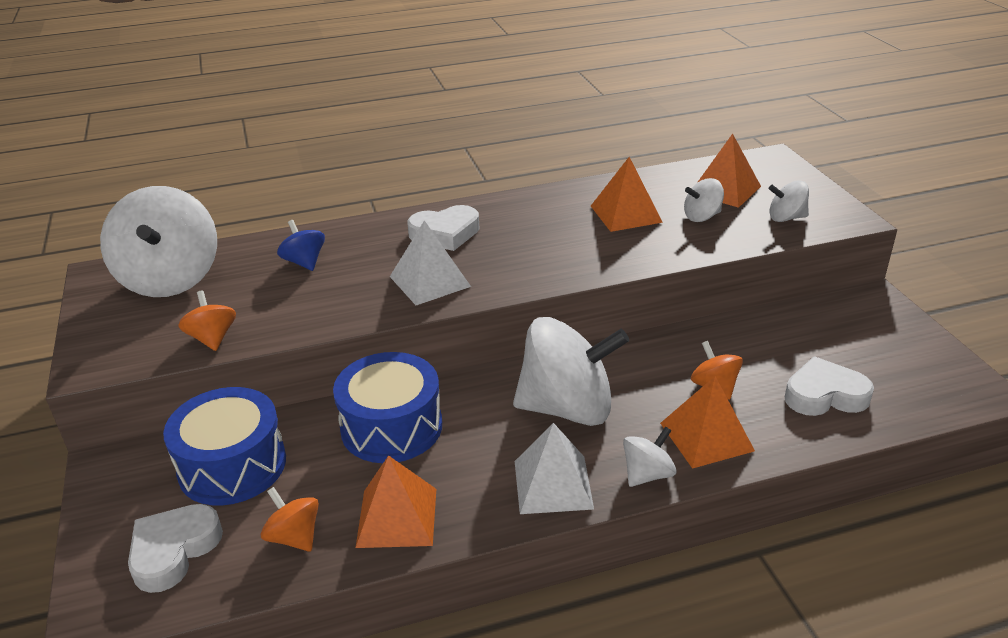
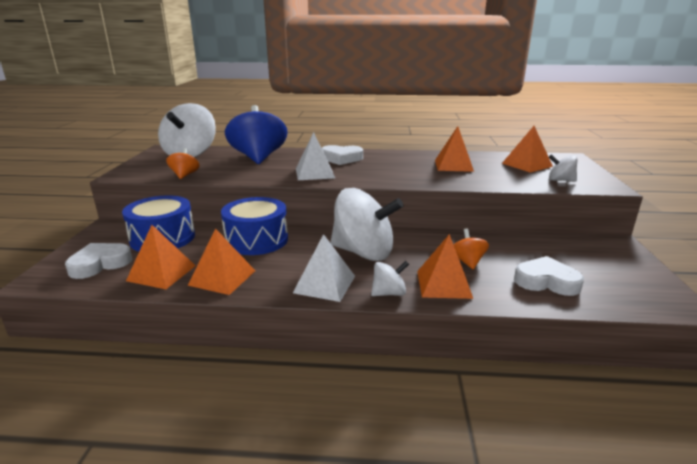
camera: 20 degrees right, 10 degrees down
orange spinning top [261,487,319,552] -> orange pyramid [126,225,196,289]
blue spinning top [277,220,325,271] -> blue spinning top [225,105,288,164], size x2.16
white spinning top [684,178,724,222] -> none

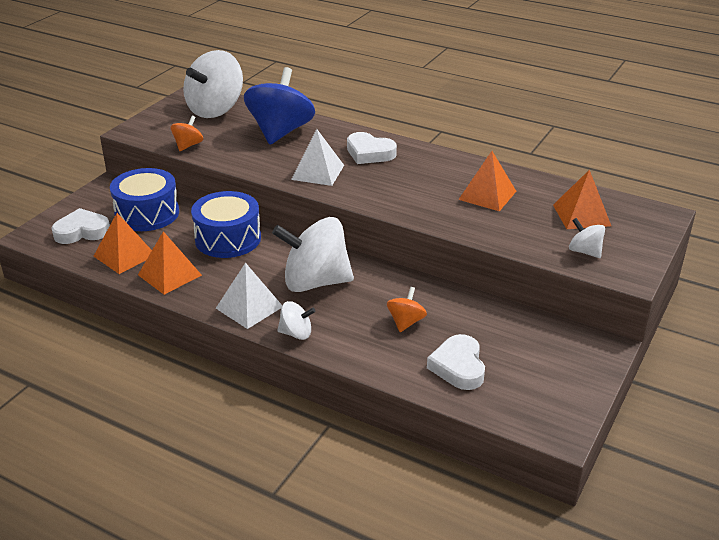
camera: 25 degrees right, 10 degrees up
white spinning top [330,188,403,261] -> white spinning top turned 135 degrees clockwise [272,217,354,292]
orange pyramid [417,234,473,299] -> none
white heart [514,256,584,296] -> white heart turned 135 degrees counterclockwise [427,334,485,390]

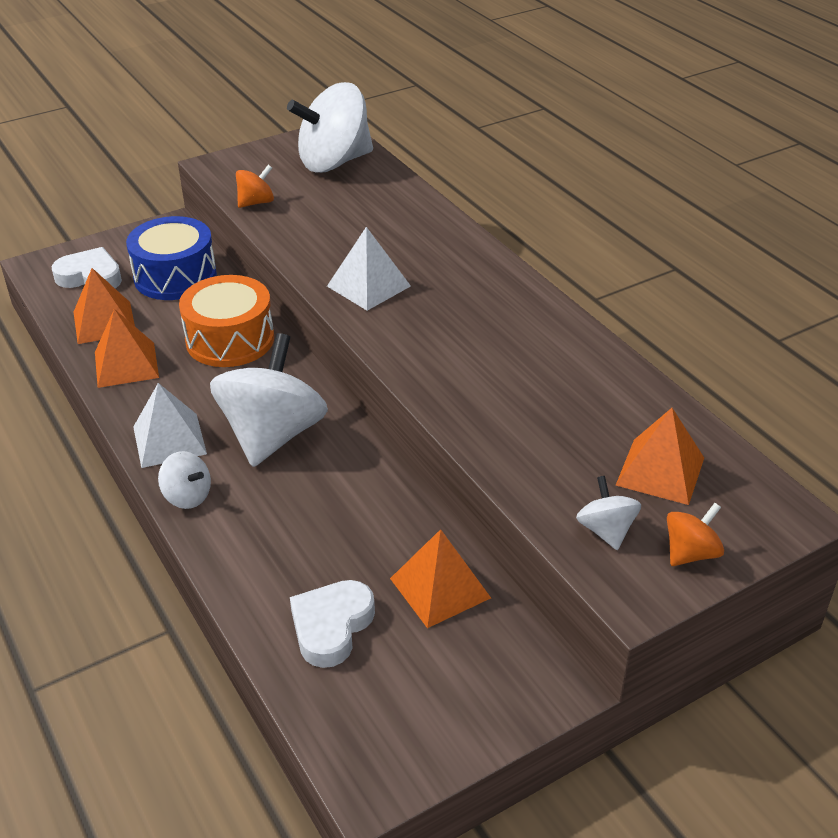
camera: 30 degrees right, 5 degrees up
blue drum [191,191,261,258] -> orange drum [179,275,274,367]
blue spinning top [244,67,315,144] -> none
white spinning top [272,217,354,292] -> white spinning top turned 75 degrees clockwise [210,333,328,467]
white heart [347,132,397,164] -> none
orange spinning top [387,287,427,332] -> orange spinning top moved to [667,503,724,566]
orange pyramid [458,151,516,212] -> orange pyramid moved to [390,529,491,628]

